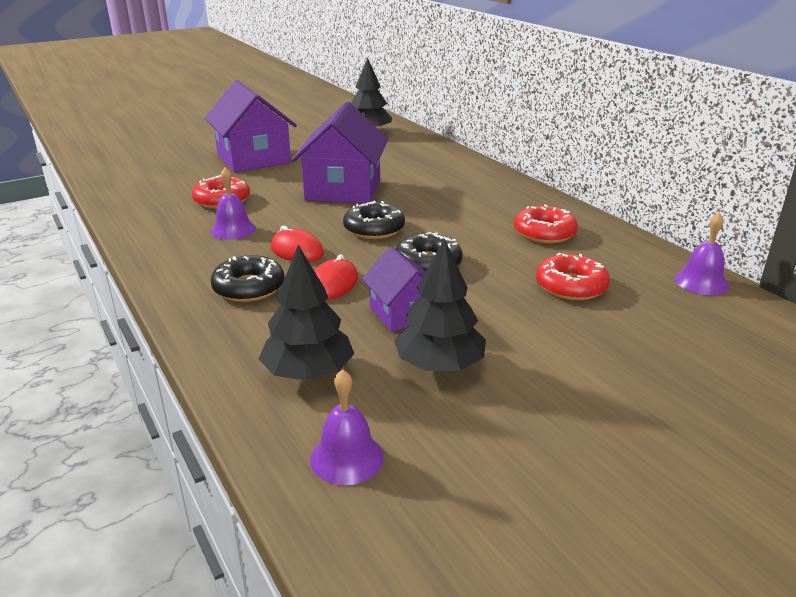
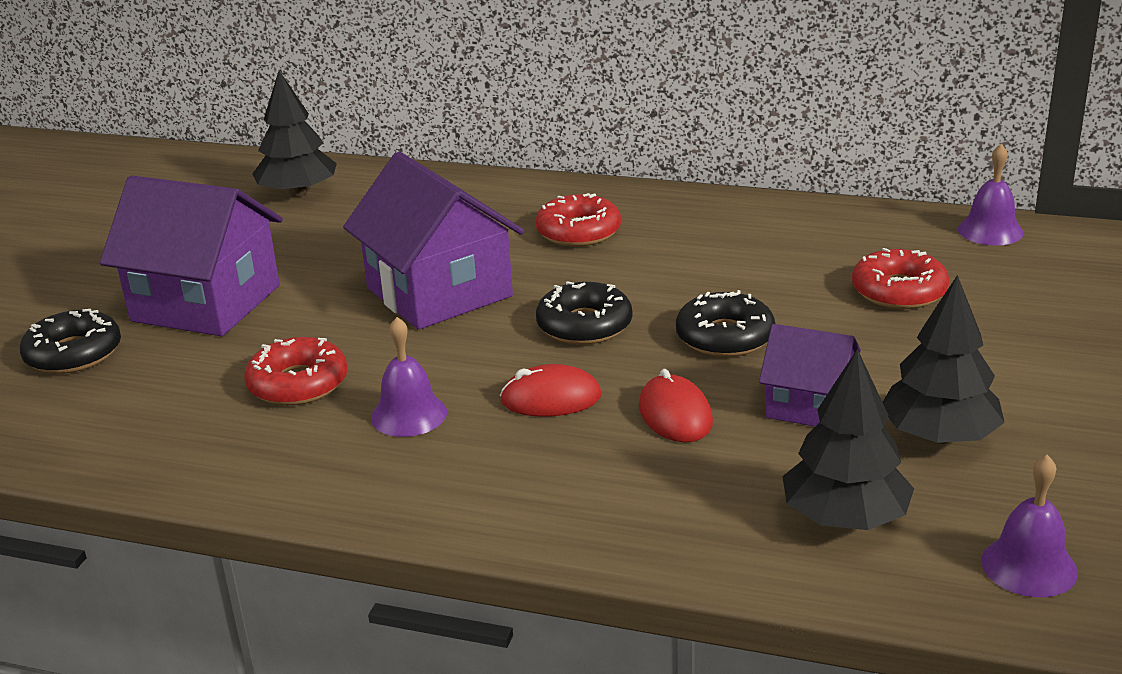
camera: 40 degrees left, 0 degrees up
black donut [211,255,285,302] -> black donut moved to [20,309,121,374]
red donut [514,204,578,243] -> red donut moved to [536,193,621,247]

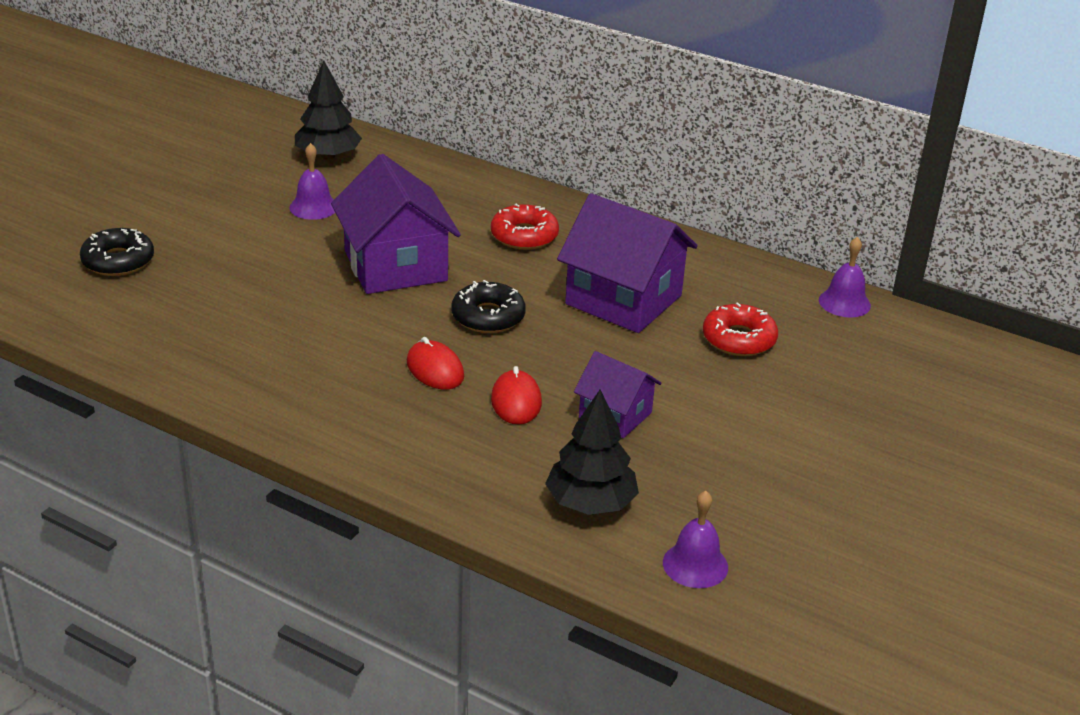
camera: 10 degrees right, 5 degrees up
purple house [100,176,283,336] -> purple house moved to [557,193,698,333]
red donut [244,337,348,406] -> none
purple bell [371,317,447,437] -> purple bell moved to [290,143,335,220]
red mouse [500,364,602,417] -> red mouse turned 45 degrees clockwise [407,337,464,390]
black donut [676,290,775,357] -> none
black tree [883,275,1005,444] -> none

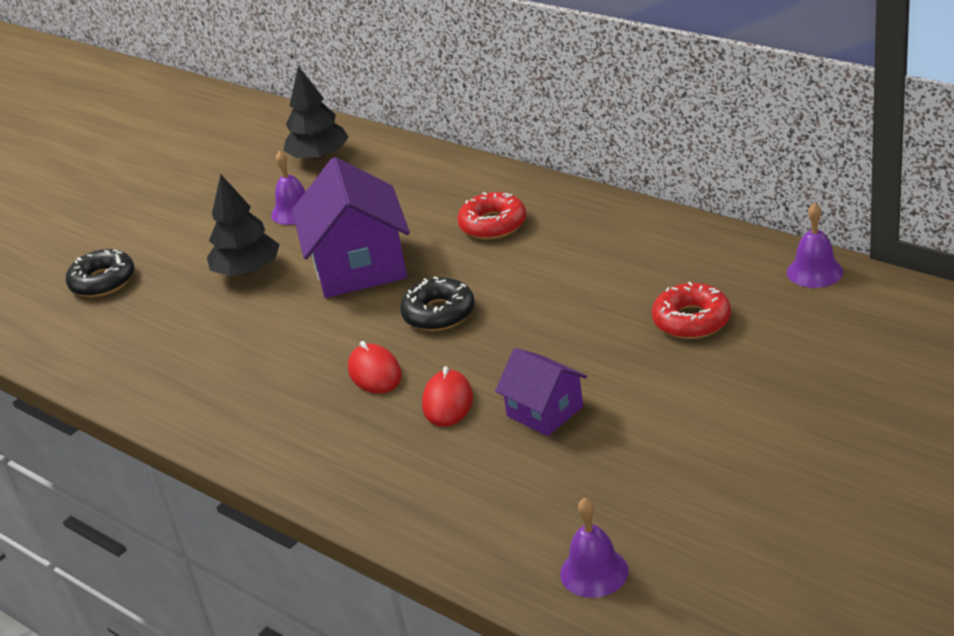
camera: 15 degrees right, 0 degrees up
black tree [545,389,639,515] -> black tree moved to [207,174,280,276]
purple house [557,193,698,333] -> none

